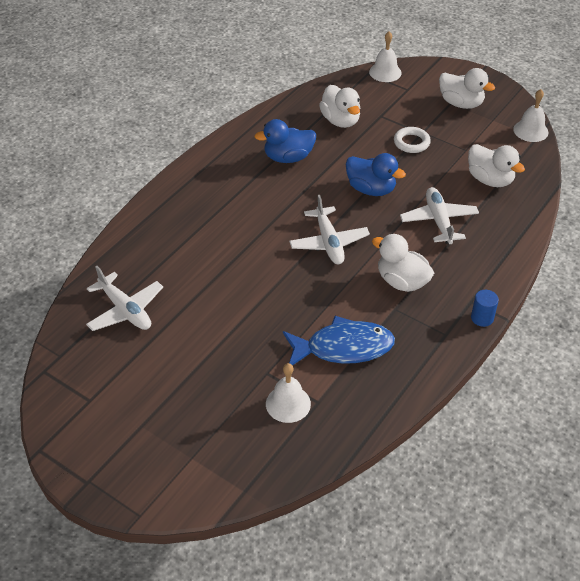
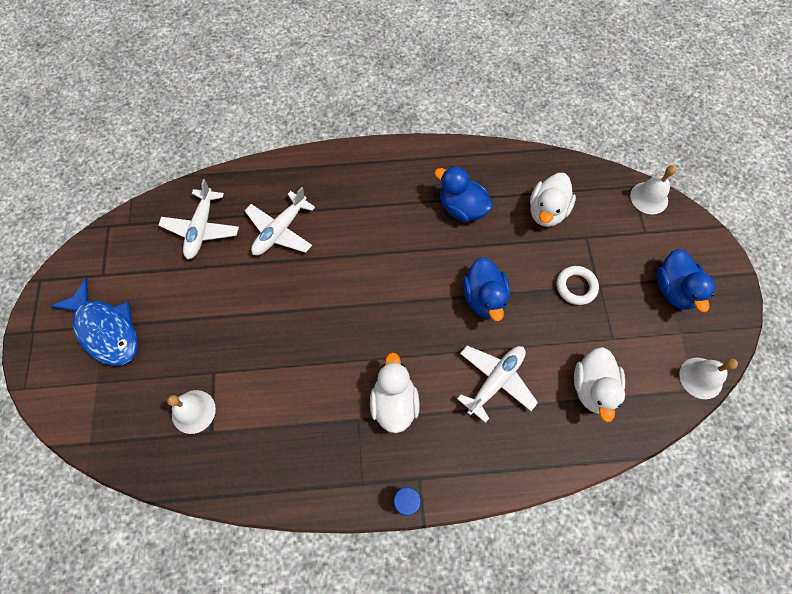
camera: 50 degrees right, 20 degrees up
blue fish [283,316,395,366] -> blue fish moved to [50,278,138,366]
white plane [289,195,370,264] -> white plane moved to [245,187,315,255]
white duck [439,68,495,109] -> blue duck [657,249,715,312]

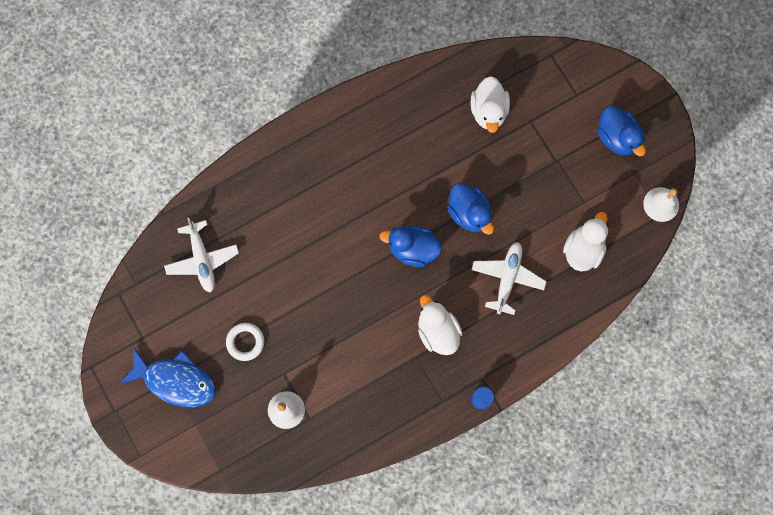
camera: 25 degrees left, 10 degrees up
white plane [245,187,315,255] -> none
blue duck [434,166,493,222] -> blue duck moved to [379,226,442,267]
white ring [557,266,599,305] -> white ring moved to [226,323,264,361]
white duck [574,347,625,422] -> white duck turned 135 degrees counterclockwise [563,212,608,272]
white bell [630,165,676,214] -> none

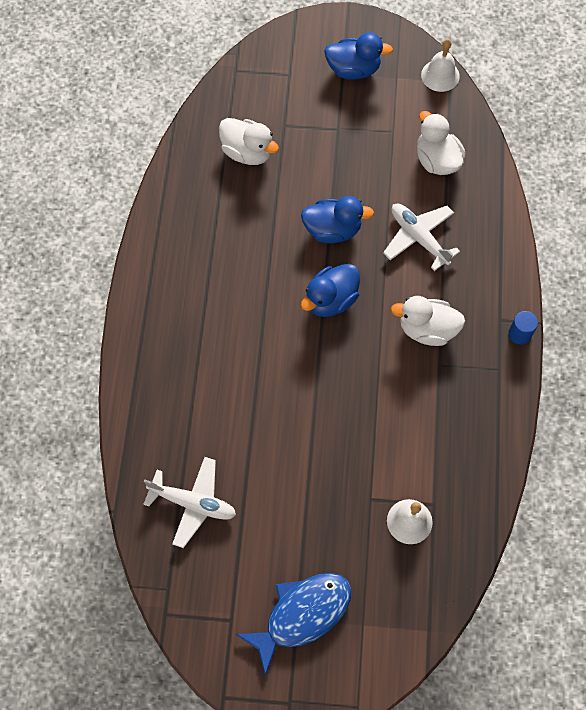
camera: 55 degrees left, 10 degrees down
white ring [226,323,264,361] -> none

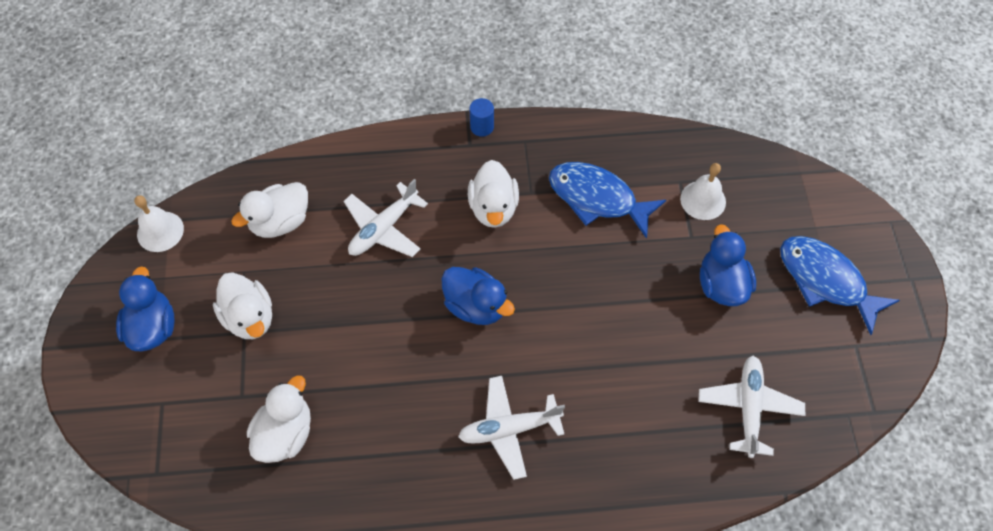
camera: 100 degrees left, 5 degrees down
blue duck [301,196,374,243] -> blue duck moved to [700,224,756,306]
none -> white duck [213,272,272,339]
none -> white plane [458,376,565,480]
none -> blue fish [549,162,666,239]

